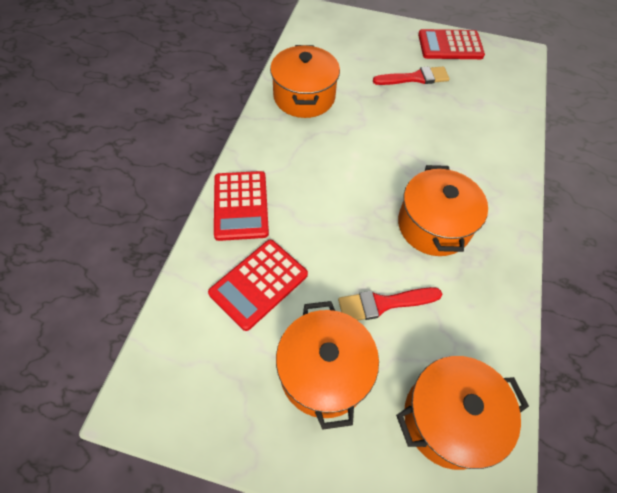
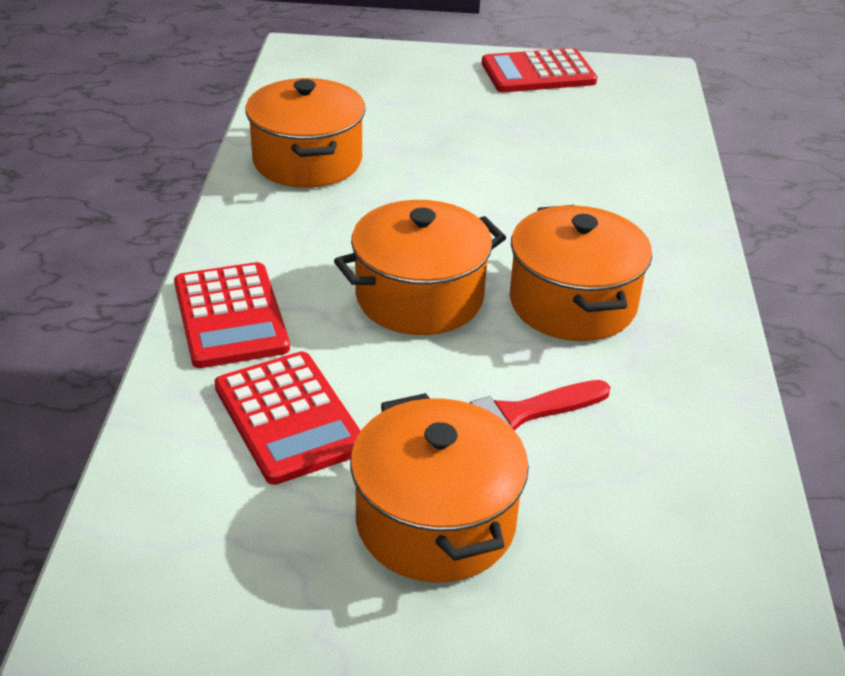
camera: 10 degrees left, 20 degrees down
red calculator [208,240,308,331] -> red calculator turned 60 degrees counterclockwise [214,351,361,485]
red brush [373,66,450,85] -> none
orange pot [396,356,529,470] -> orange pot moved to [334,200,506,335]

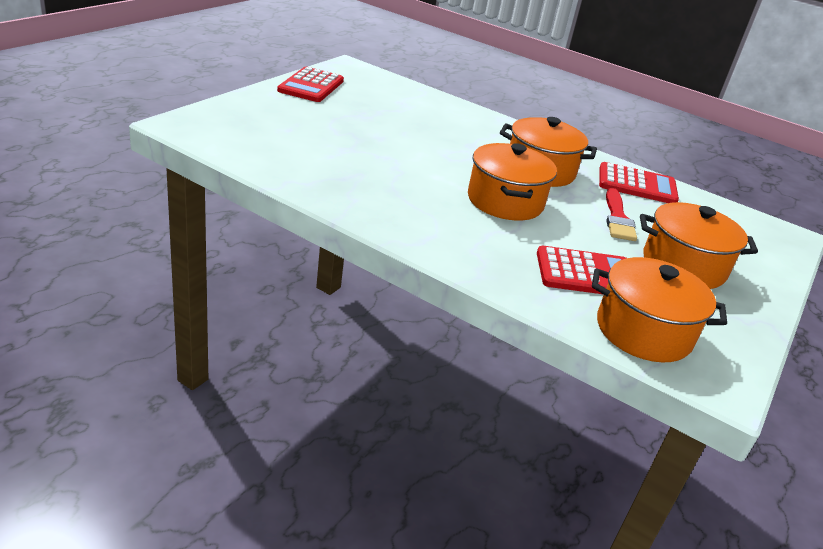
camera: 65 degrees left, 5 degrees down
red calculator [174,262,290,368] -> red calculator moved to [599,162,679,203]
orange pot [245,78,366,188] -> orange pot moved to [592,257,727,362]

